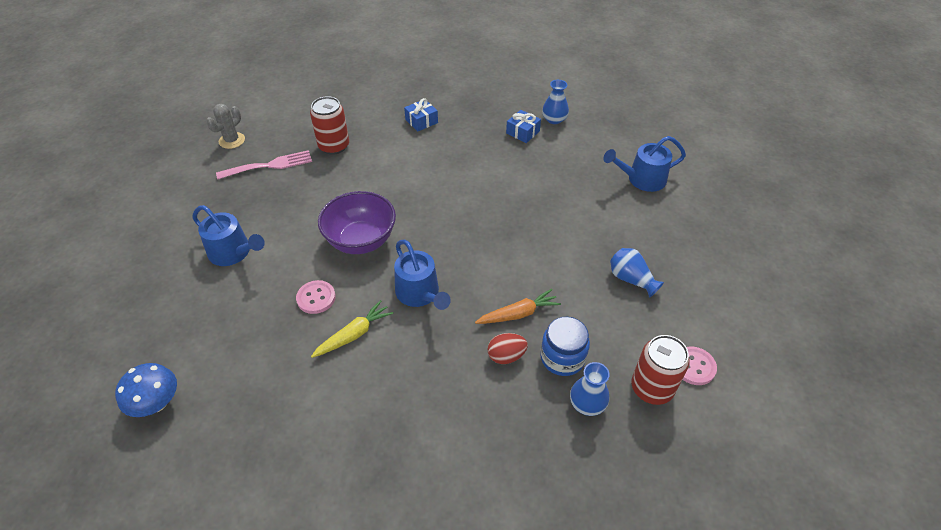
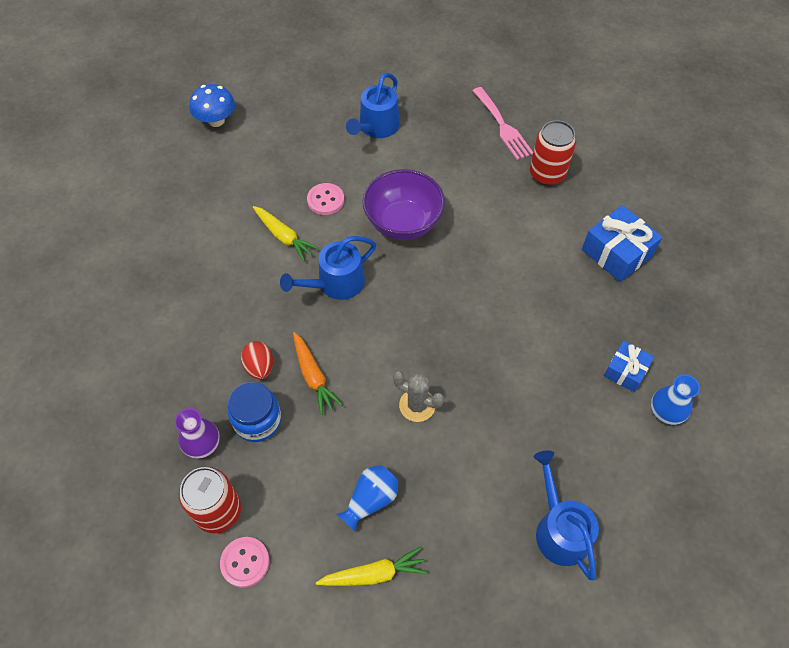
camera: 85 degrees right, 10 degrees up
grey cactus [206,104,245,149] -> grey cactus moved to [393,371,444,422]
blue gift [404,98,438,132] -> blue gift [582,205,662,282], size x1.63
blue vase [570,362,610,416] -> purple vase [175,408,220,459]
none -> yellow carrot [316,547,427,586]

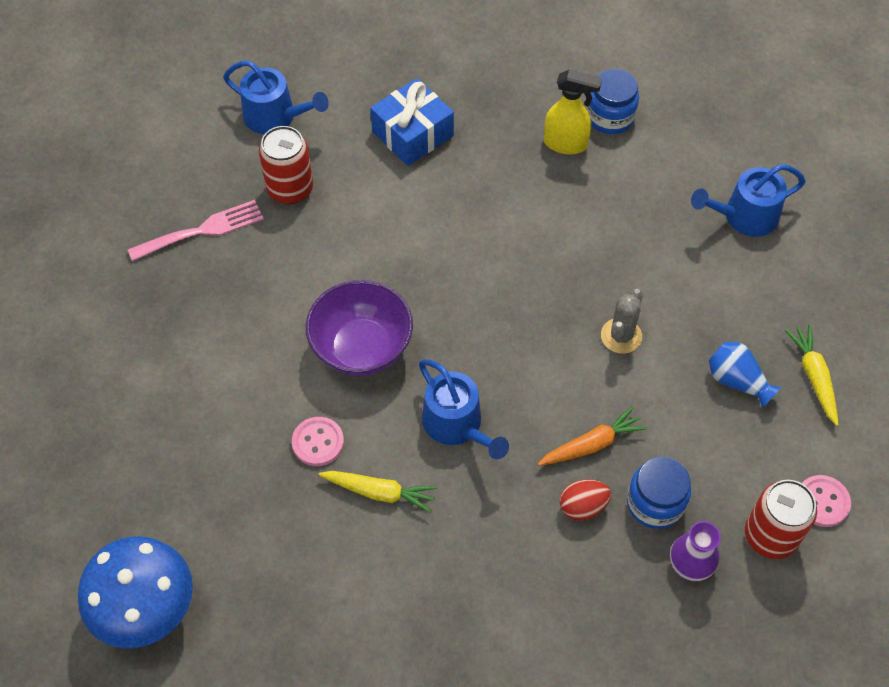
camera: 90 degrees left, 0 degrees up
blue mushroom [189,84,235,127] -> blue mushroom [78,536,193,648], size x1.54
yellow carrot [253,206,319,261] -> yellow carrot turned 60 degrees clockwise [318,471,438,513]
blue watering can [346,73,400,138] -> blue watering can moved to [223,61,329,134]
blue gift [604,341,654,392] -> yellow spray bottle [544,69,602,154]
blue vase [651,374,700,425] -> blue jar [587,69,639,134]

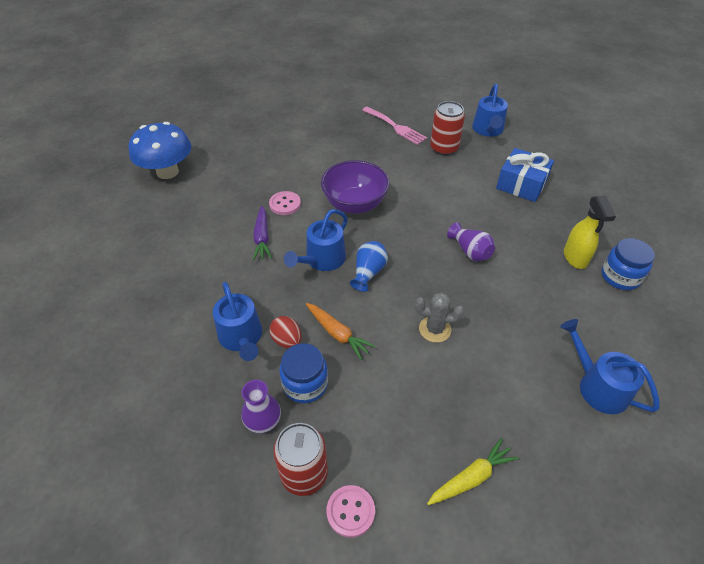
camera: 70 degrees right, 10 degrees down
yellow carrot [318,471,438,513] -> purple carrot [253,206,272,260]
blue vase [709,342,781,408] -> blue vase moved to [350,241,388,292]
none -> blue watering can [213,282,262,361]
none -> purple vase [447,222,495,261]

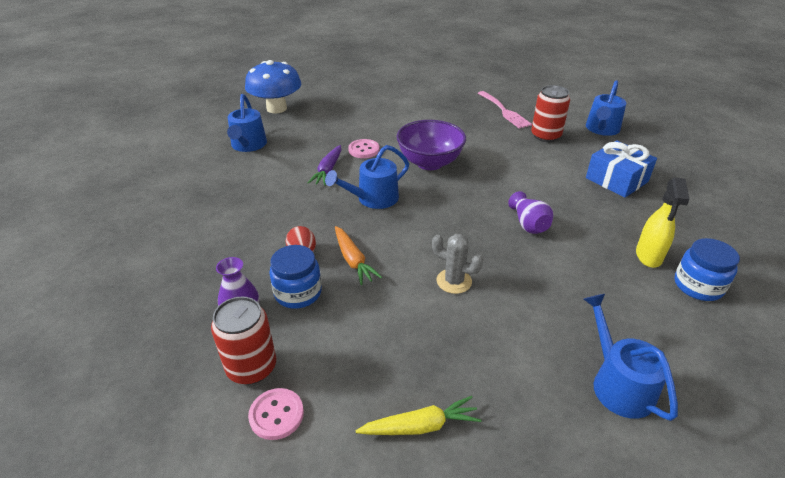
camera: 20 degrees right, 10 degrees down
blue watering can [213,282,262,361] -> blue watering can moved to [227,94,267,152]
blue vase [350,241,388,292] -> none

